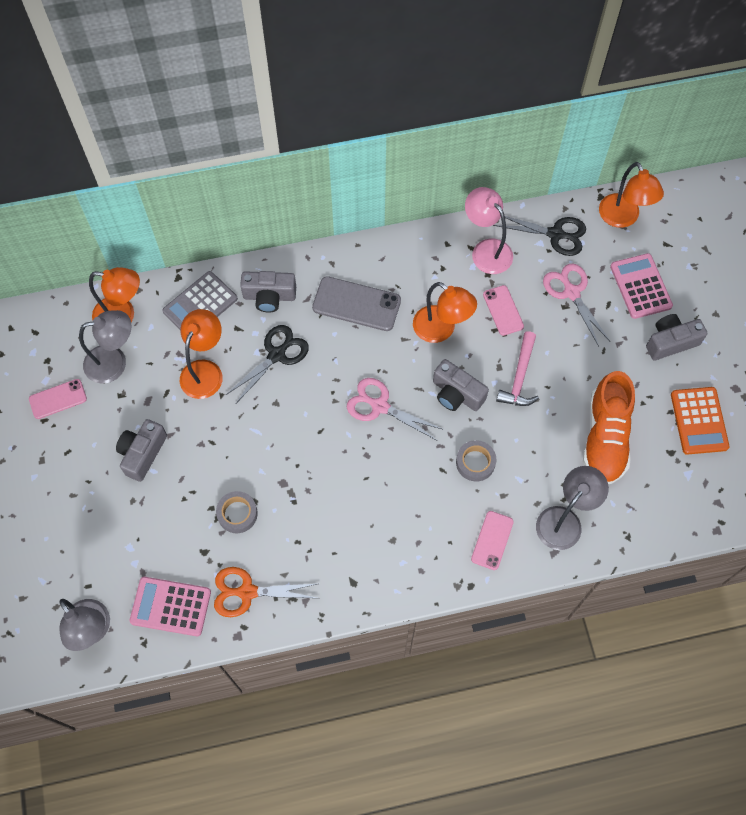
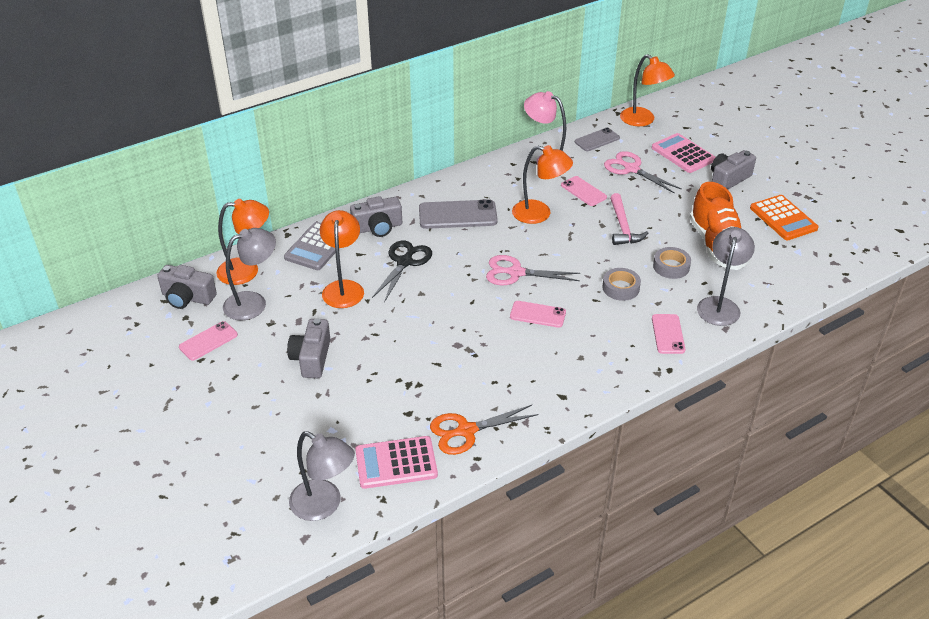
camera: 20 degrees left, 25 degrees down
grey tape [216,491,258,533] -> grey tape moved to [653,247,691,279]
grey camera [433,359,489,411] -> grey camera moved to [157,265,217,309]
black scissors [493,216,586,256] -> grey phone [575,128,620,151]
none -> pink phone [510,301,566,328]

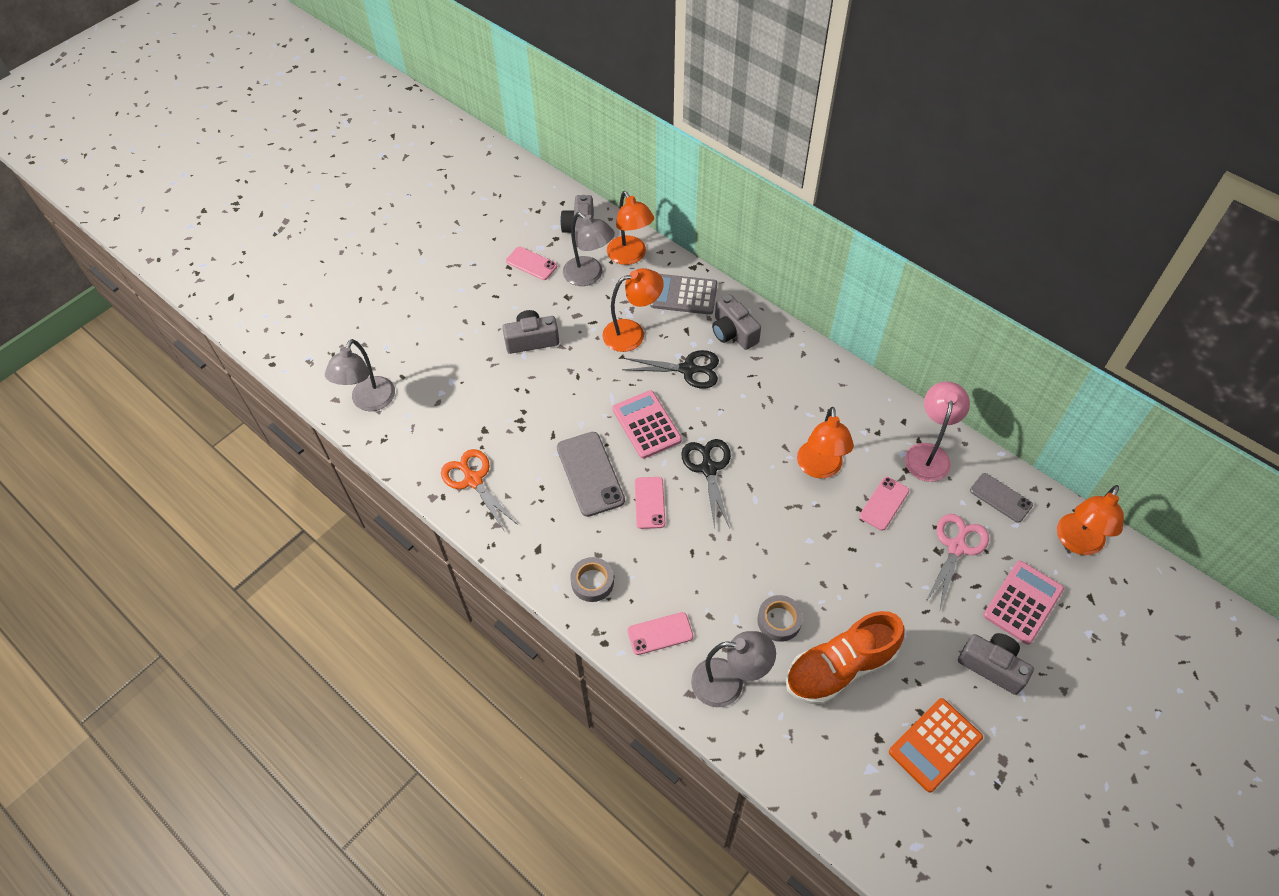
camera: 75 degrees right, 15 degrees up
pink calculator [355,436,438,489] -> pink calculator moved to [613,390,682,459]
grey phone [419,199,498,229] -> grey phone moved to [557,432,625,517]
pink scissors [486,255,580,285] -> black scissors [681,439,731,529]
grey tape [602,268,641,301] -> grey tape moved to [570,557,614,602]
pink hammer [610,193,648,245] -> none

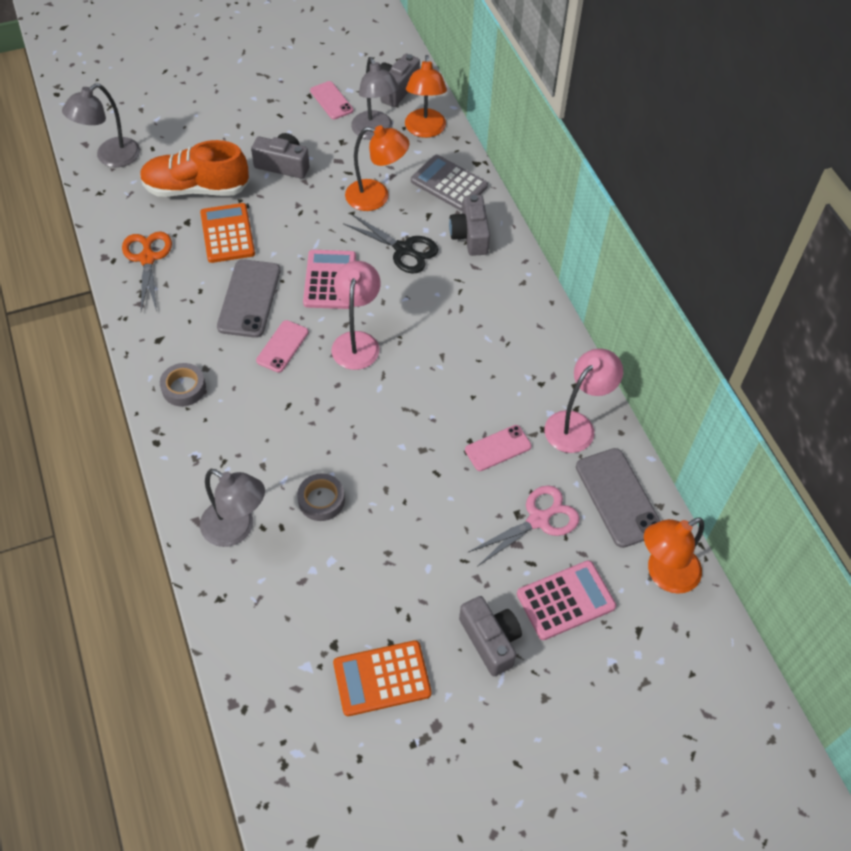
camera: 25 degrees right, 0 degrees up
pink phone [627,612,693,655] -> none
black scissors [681,439,731,529] -> pink lamp [332,261,381,370]
orange shoe [786,611,905,705] -> orange shoe moved to [140,140,249,197]
orange lamp [797,407,854,479] -> none
grey phone [970,473,1033,523] -> grey phone [576,448,660,548], size x1.61
none -> orange calculator [200,203,255,263]

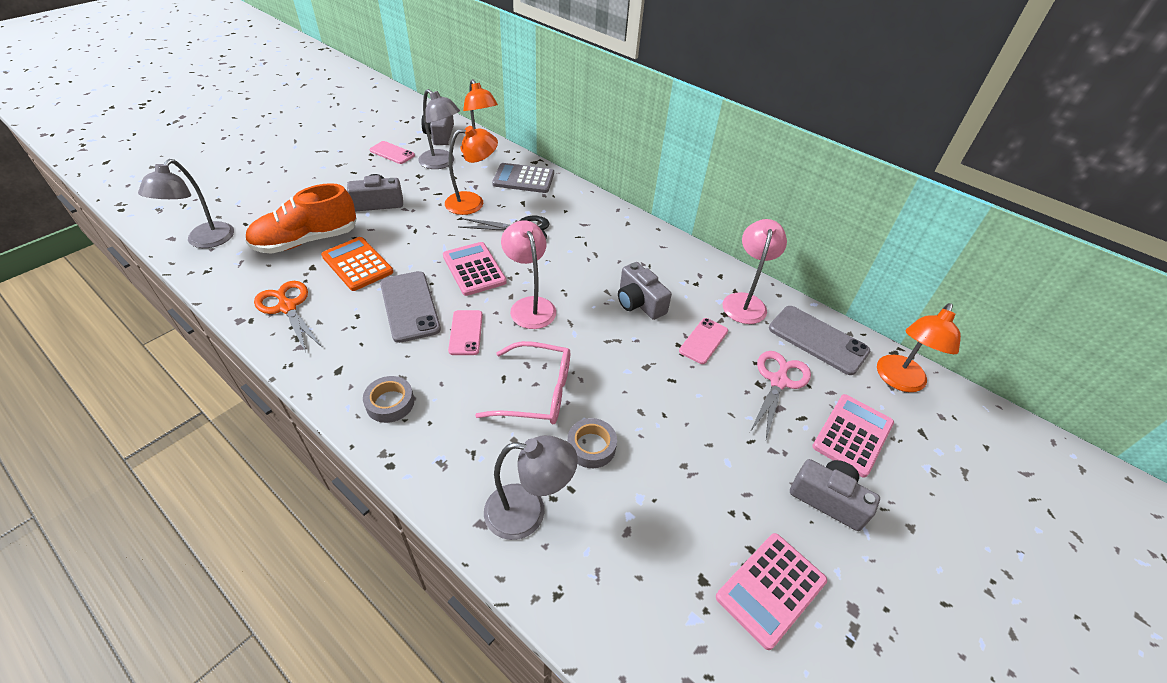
camera: 30 degrees left, 10 degrees down
orange calculator [333,640,432,716] -> pink calculator [716,533,827,650]
grey camera [449,195,490,256] -> grey camera moved to [618,262,672,320]
none -> pink glasses [475,341,570,424]

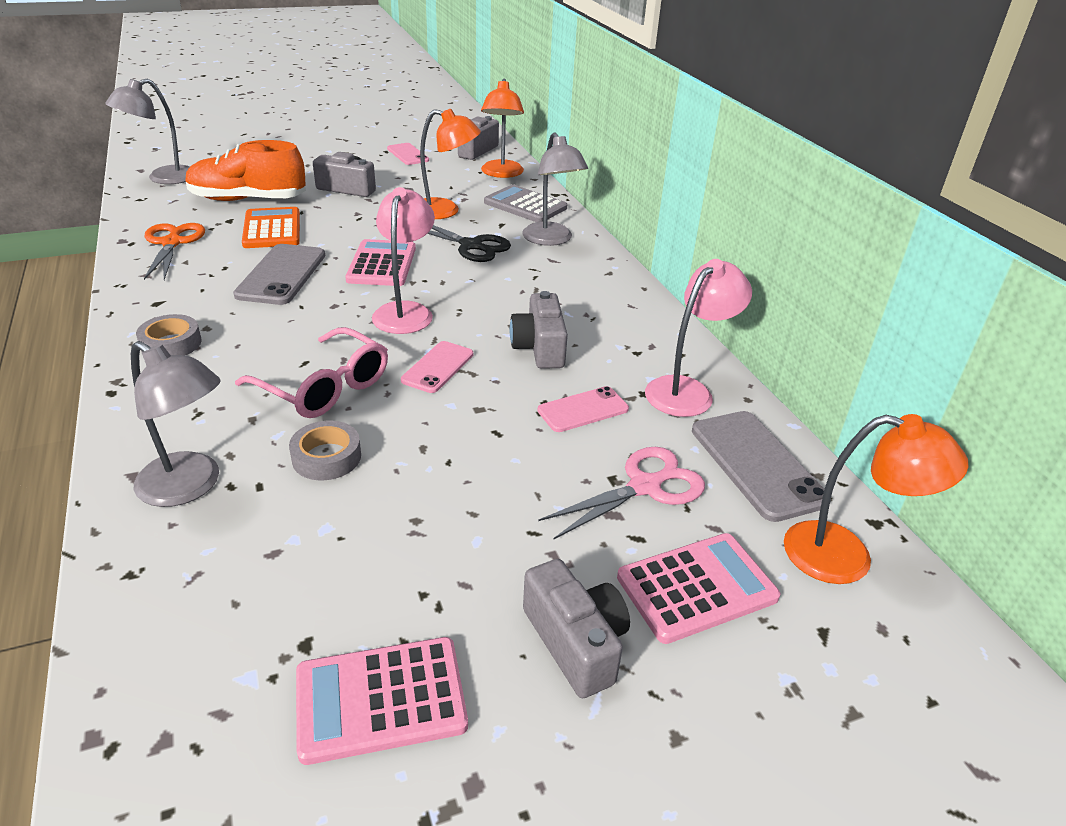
camera: 30 degrees right, 10 degrees down
grey lamp [418,89,460,169] -> grey lamp moved to [522,132,588,246]
pink phone [448,310,483,355] -> pink phone moved to [401,341,473,393]
orange lamp [877,303,961,392] -> orange lamp turned 135 degrees counterclockwise [784,414,968,584]

